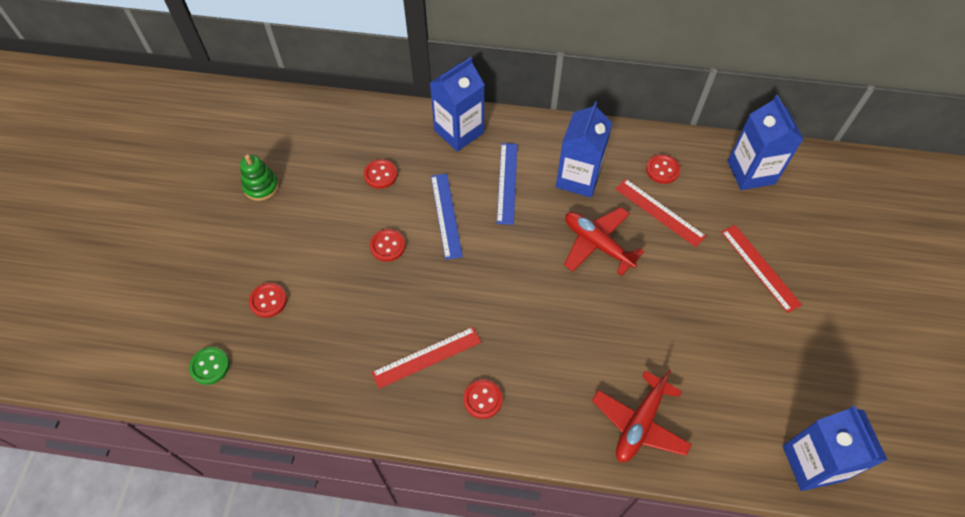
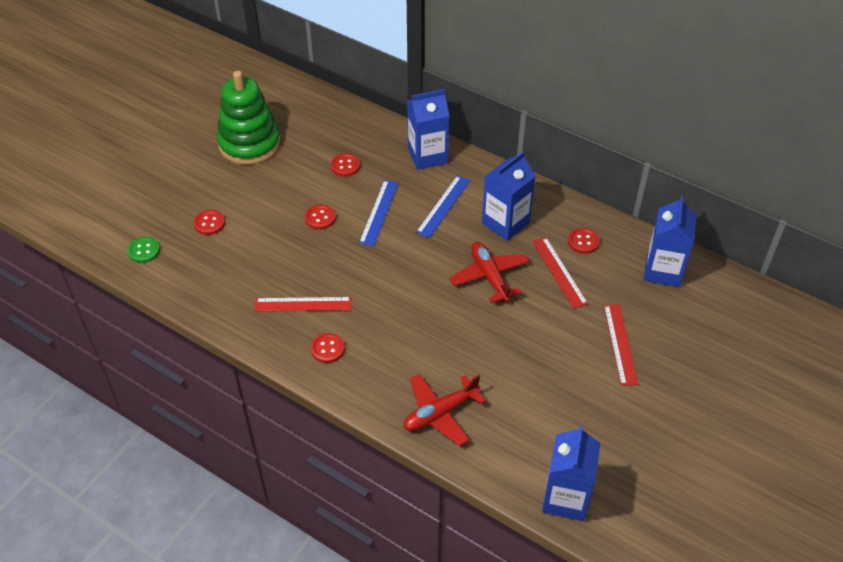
camera: 25 degrees right, 10 degrees down
green stacking toy [240,154,279,201] -> green stacking toy [217,70,281,165], size x2.08

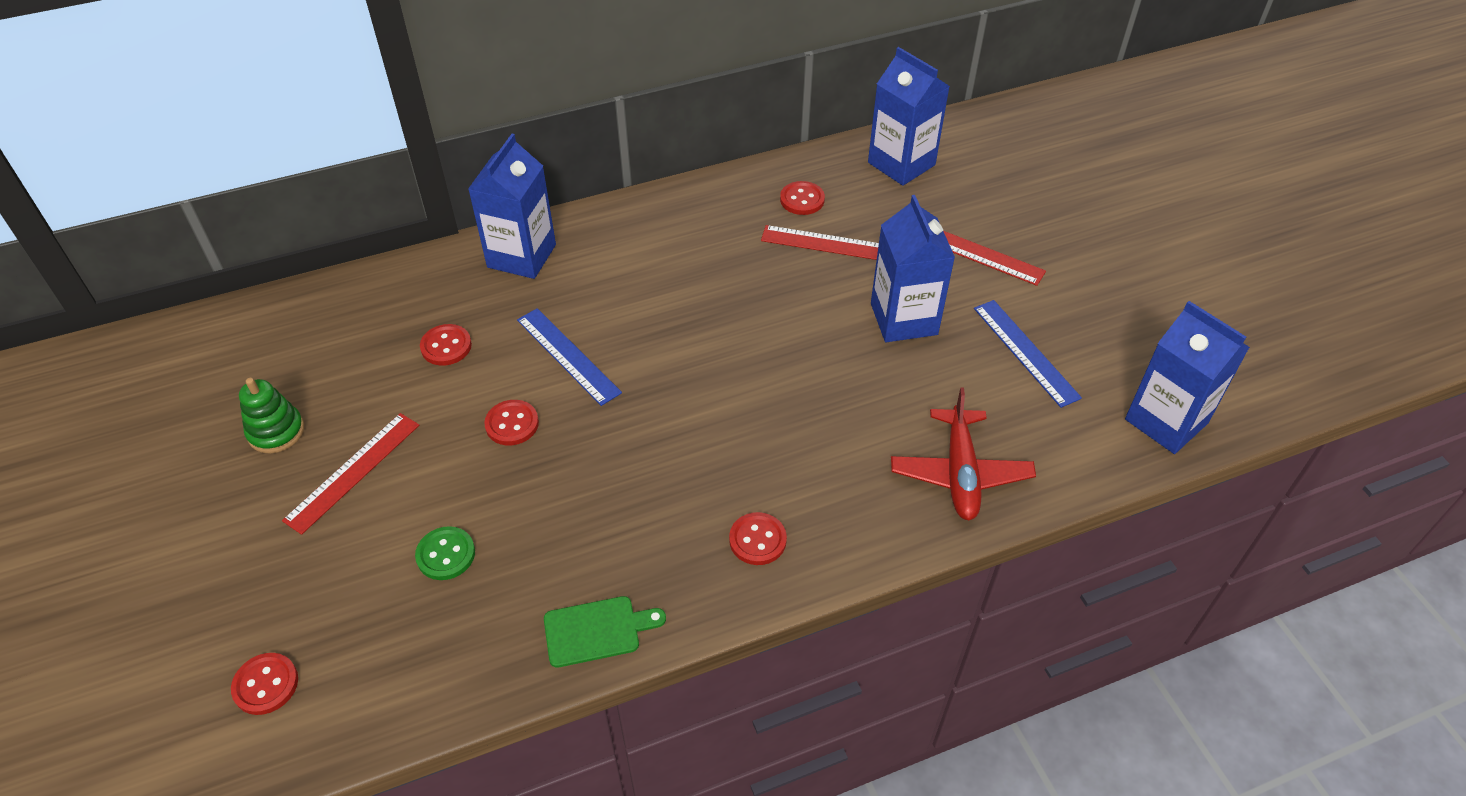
camera: 55 degrees left, 0 degrees up
green button [127,237,160,263] -> green button moved to [415,526,475,580]
red button [194,210,225,235] -> red button moved to [231,653,298,715]
green stacking toy [217,70,281,165] -> green stacking toy [239,378,304,453], size x0.48
red ruler [255,297,351,312] -> red ruler moved to [282,413,419,535]
blue ruler [416,175,470,238] -> blue ruler moved to [974,300,1082,408]
red plane [450,242,529,303] -> none
blue carton [482,152,536,241] -> blue carton moved to [871,195,955,342]
none -> green cutting board [544,596,666,668]

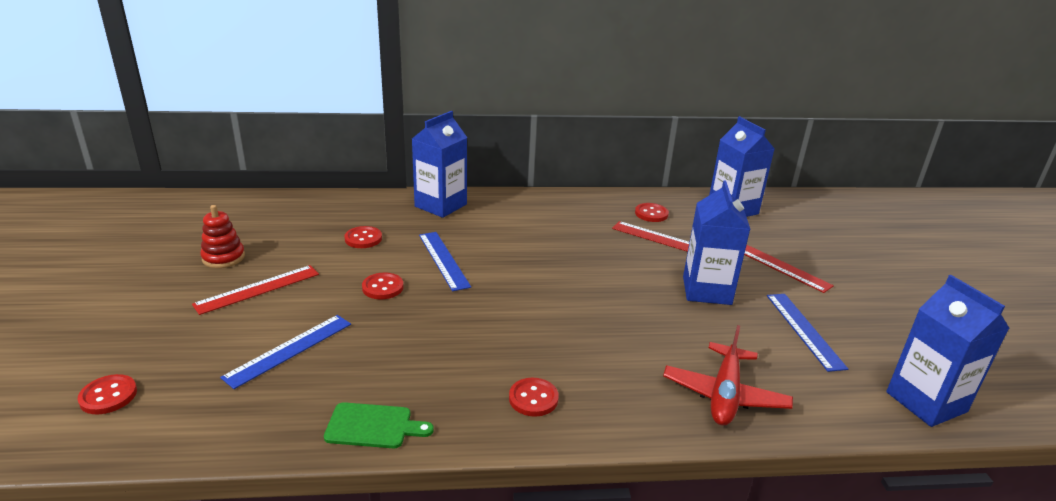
camera: 15 degrees right, 20 degrees down
green stacking toy [239,378,304,453] -> red stacking toy [200,205,245,268]
green button [415,526,475,580] -> blue ruler [220,315,351,389]

